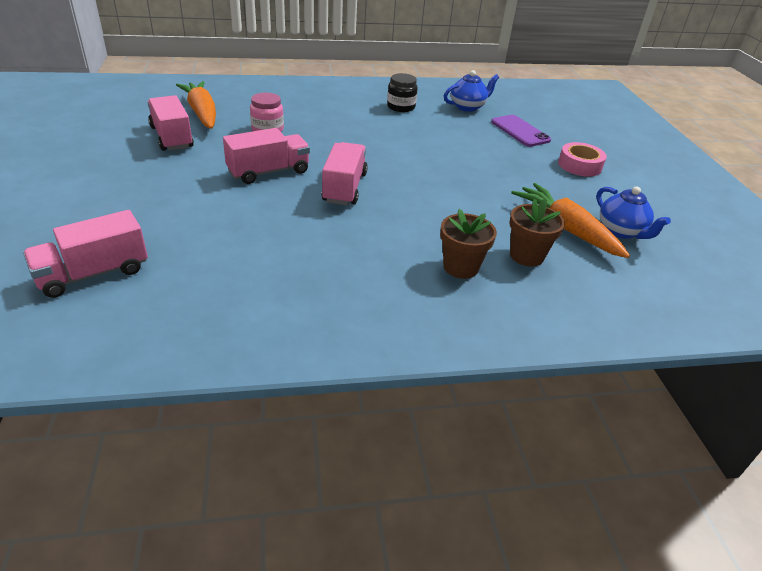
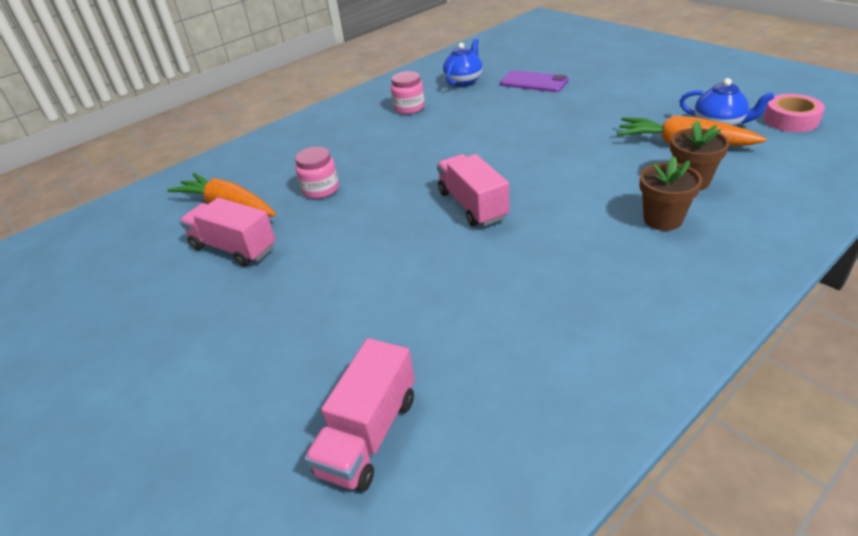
camera: 25 degrees left, 0 degrees up
pink truck [223,128,310,184] -> none
black jar [387,73,418,112] -> pink jar [391,71,425,114]
pink tape [558,142,607,177] -> pink tape moved to [763,94,825,132]

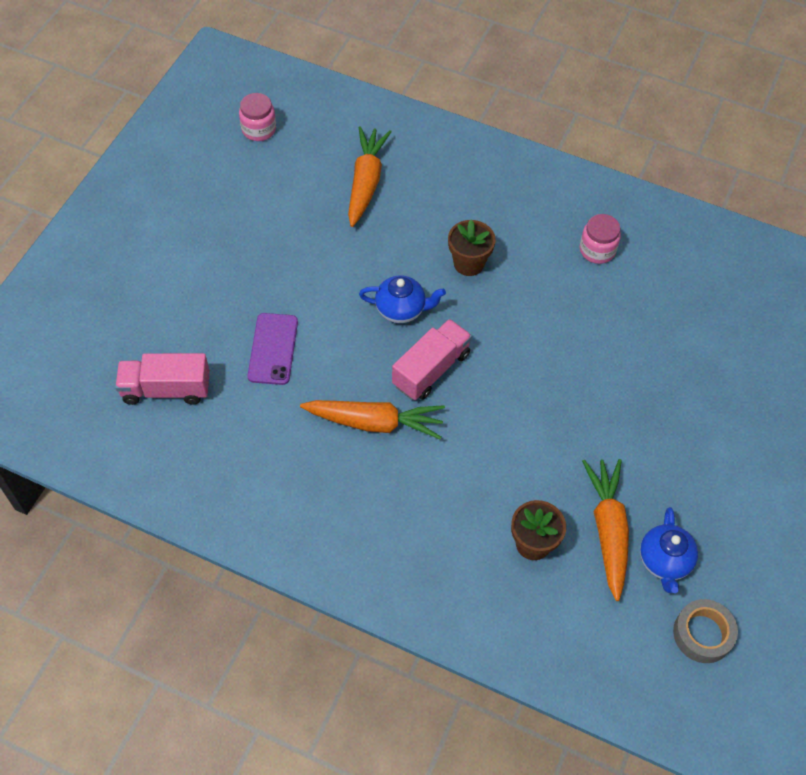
camera: 60 degrees right, 20 degrees up
pink truck [179,198,276,267] -> none
pink jar [295,147,339,199] -> pink jar moved to [239,93,276,141]
blue teapot [443,39,483,87] -> blue teapot moved to [359,276,446,323]
purple phone [500,70,569,92] -> purple phone moved to [248,313,298,385]
brown flower pot [640,157,702,231] -> brown flower pot moved to [448,220,496,276]
pink tape [763,94,825,132] -> grey tape [673,599,738,663]
none -> orange carrot [300,400,445,440]

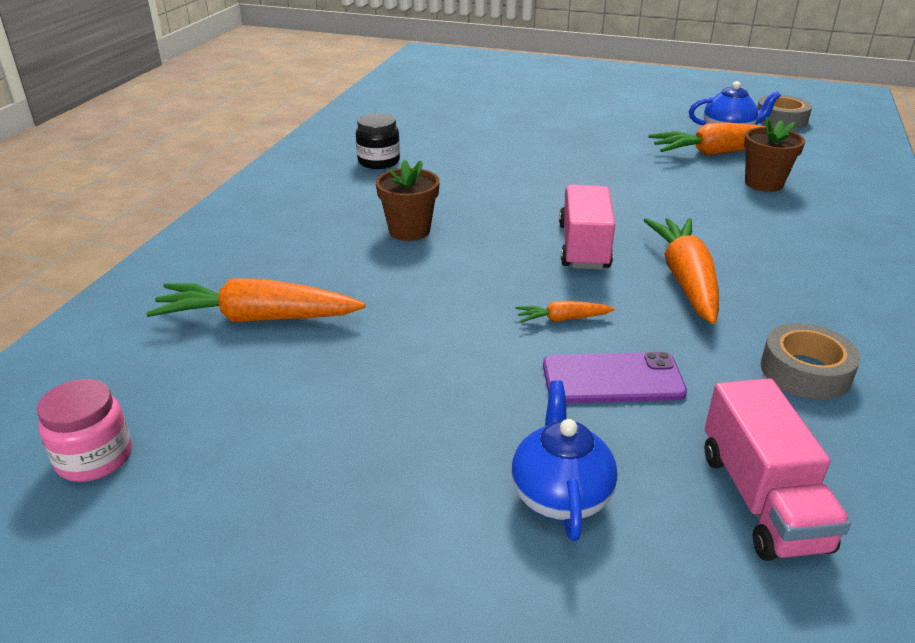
camera: 95 degrees left, 25 degrees down
blue teapot [359,276,446,323] -> blue teapot moved to [512,380,617,541]
pink truck [392,319,472,400] -> pink truck turned 60 degrees clockwise [559,185,615,270]
pink jar [580,214,621,264] -> black jar [356,113,400,169]
none -> orange carrot [515,301,615,323]
none -> grey tape [761,323,861,400]

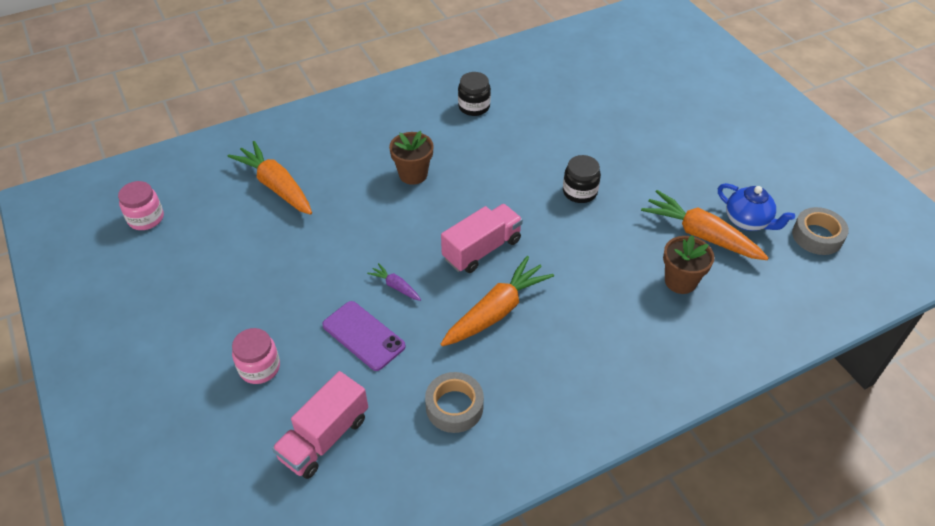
camera: 45 degrees right, 15 degrees up
blue teapot [512,380,617,541] -> pink jar [232,328,280,384]
orange carrot [515,301,615,323] -> purple carrot [367,263,421,301]
none -> black jar [563,155,601,203]

